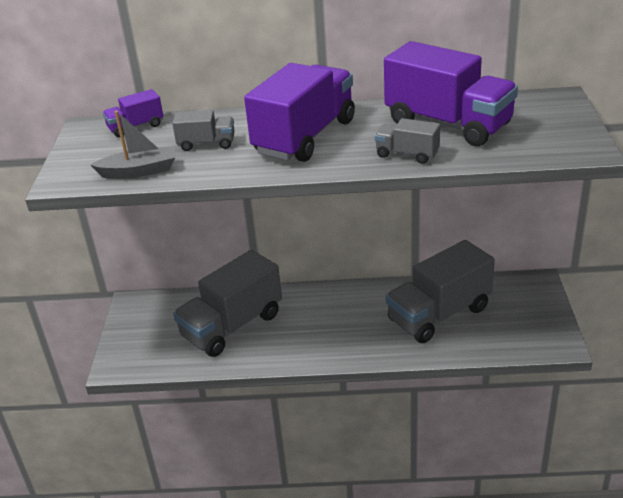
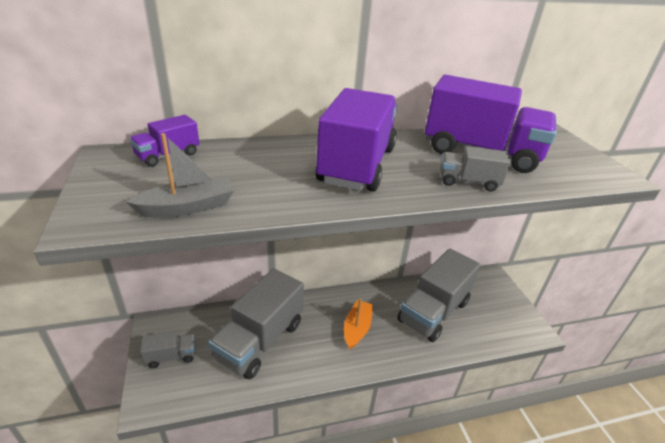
camera: 20 degrees left, 0 degrees up
grey truck [172,110,235,151] -> grey truck moved to [140,331,195,368]
none -> orange boat [344,298,373,350]

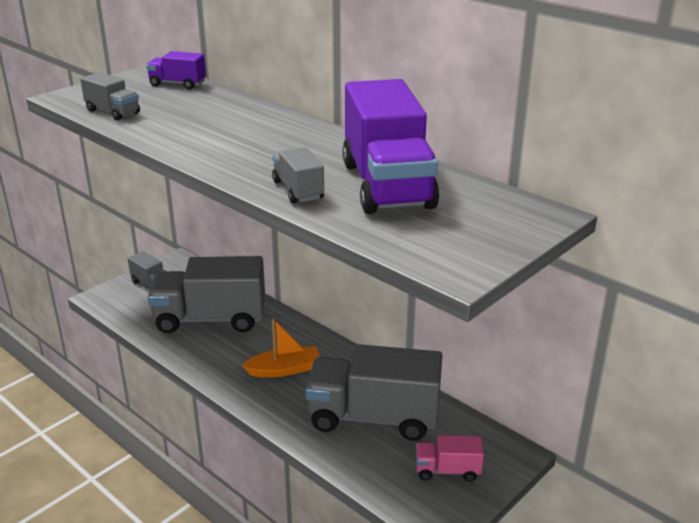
camera: 60 degrees right, 5 degrees down
grey boat [126,133,234,218] -> grey truck [80,72,140,121]
purple truck [315,88,397,192] -> none
none -> pink truck [416,435,484,482]

